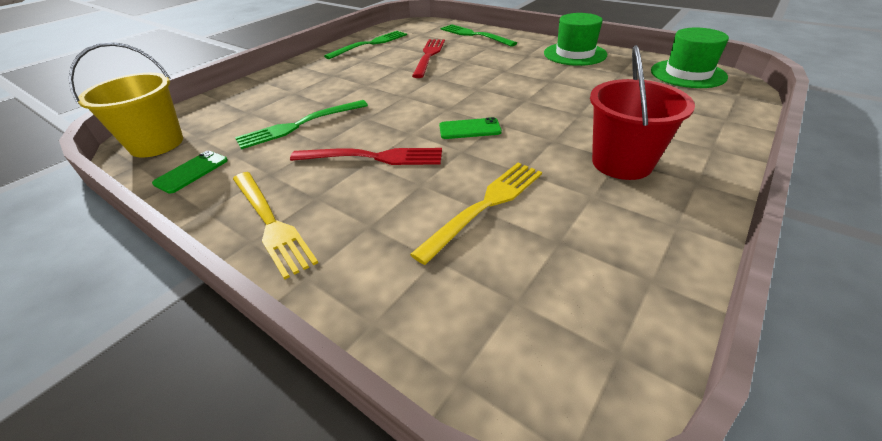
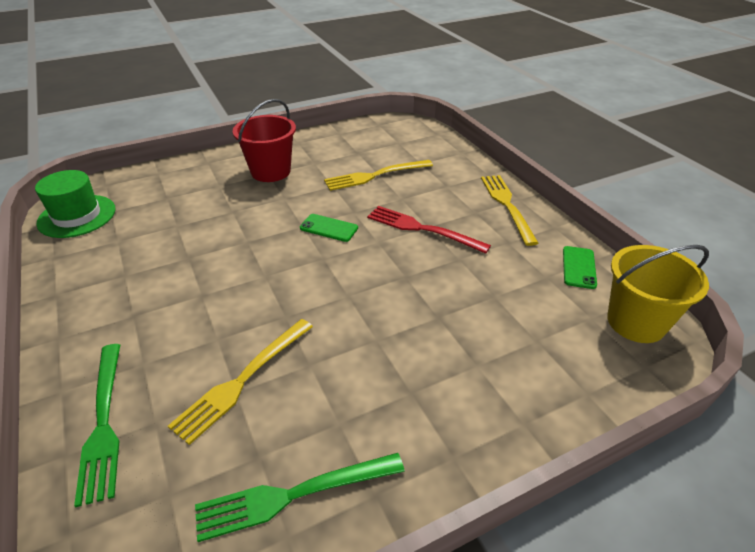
camera: 155 degrees left, 0 degrees up
green phone [152,151,228,194] -> green phone turned 45 degrees counterclockwise [563,246,597,289]
green fork [235,100,368,149] -> none
red fork [412,39,445,78] -> yellow fork [168,319,313,445]
green hat [544,13,607,66] -> none

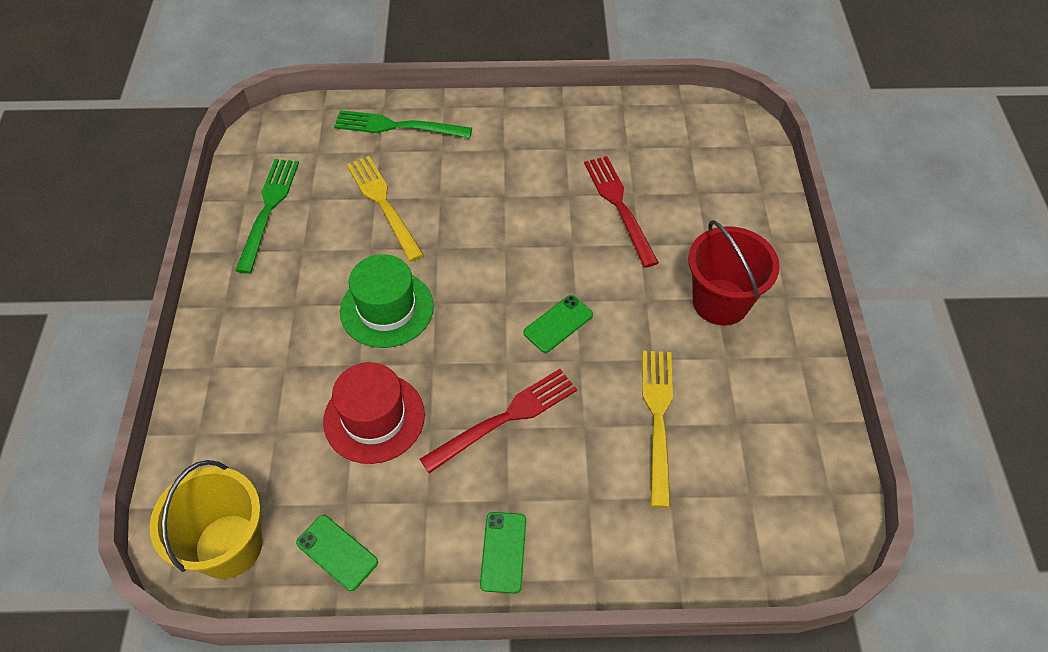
camera: 115 degrees right, 15 degrees up
green hat [35,170,116,238] -> green hat moved to [340,254,434,348]
yellow fork [481,175,538,246] -> green phone [480,512,526,594]
none -> red hat [323,362,425,464]
none -> red fork [584,156,659,268]

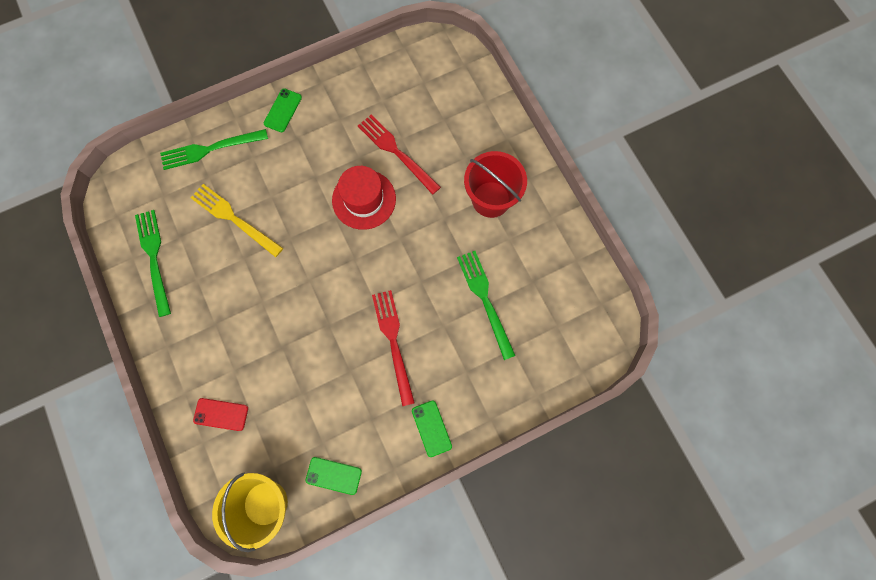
camera: 25 degrees left, 20 degrees up
red hat [323,362,425,464] -> red hat moved to [332,166,396,230]
green hat [340,254,434,348] -> none
red fork [420,369,577,473] -> red fork turned 45 degrees counterclockwise [372,290,415,406]
green phone [523,295,593,353] -> green phone moved to [264,89,302,132]
yellow fork [642,351,673,508] -> green fork [457,251,516,360]
none -> red phone [193,398,248,431]

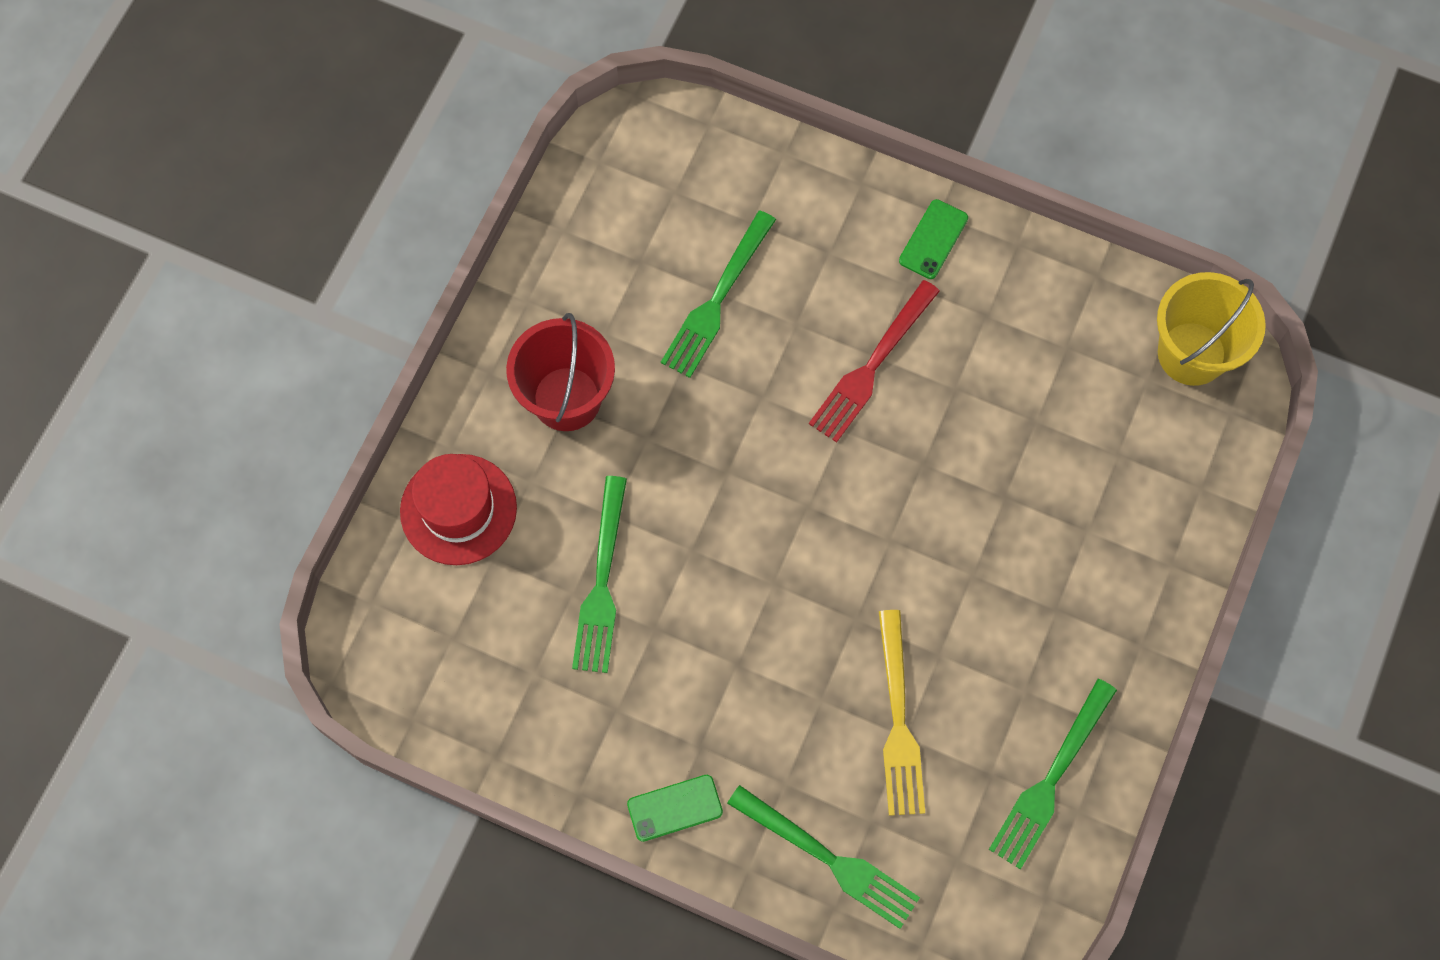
camera: 130 degrees left, 5 degrees down
red phone [193,398,248,431] -> none
green phone [306,457,362,495] -> none
red hat [332,166,396,230] -> red hat moved to [400,454,517,565]
red fork [358,115,441,195] -> green fork [572,476,627,673]

